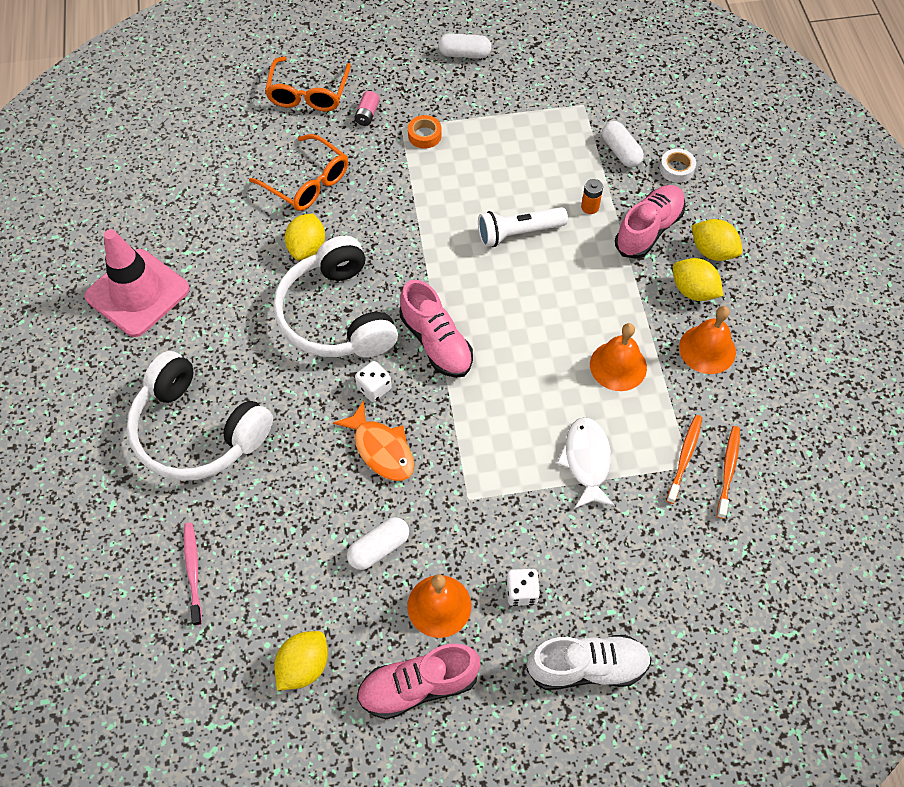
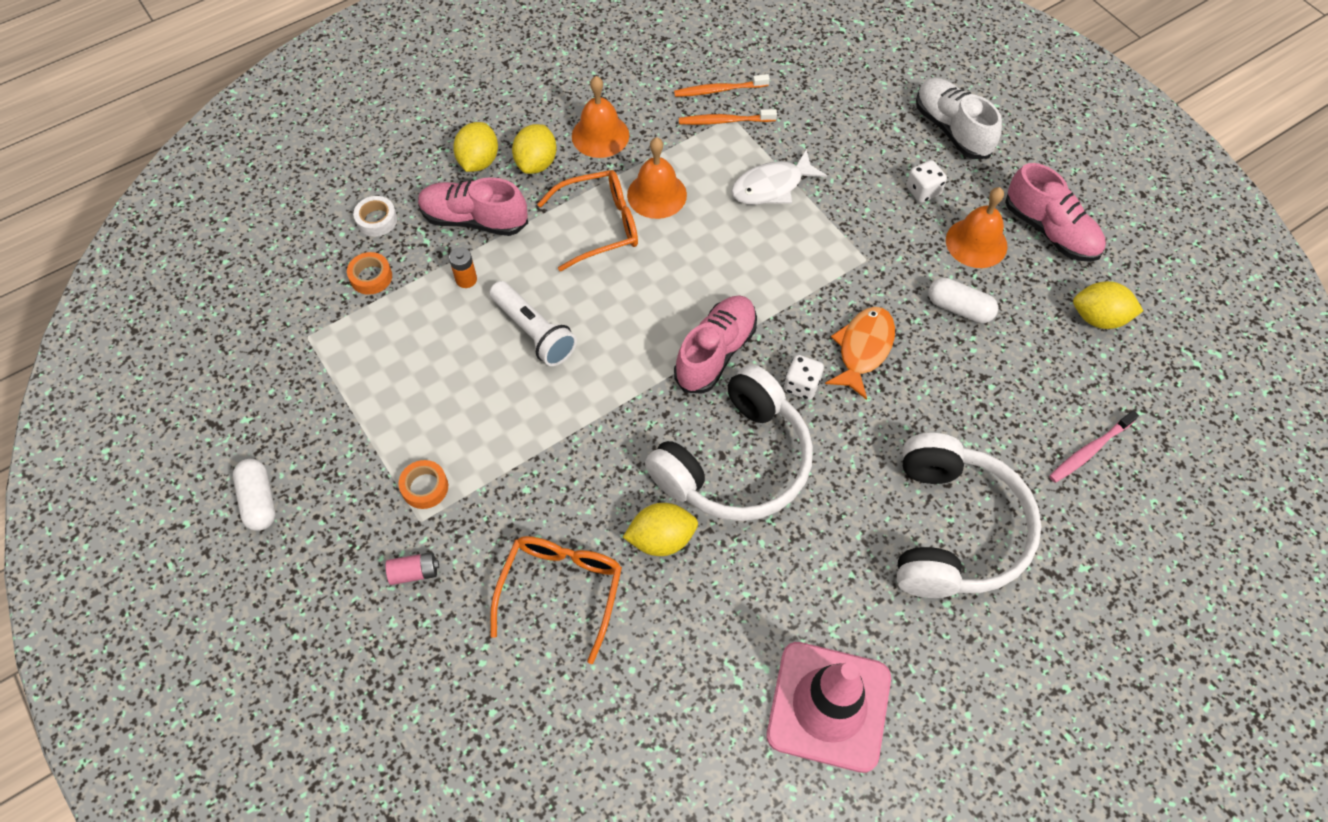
camera: 115 degrees left, 0 degrees up
orange glasses [265,57,351,111] -> orange glasses moved to [537,170,638,271]
white capsule [602,121,644,167] -> orange tape [347,252,392,295]

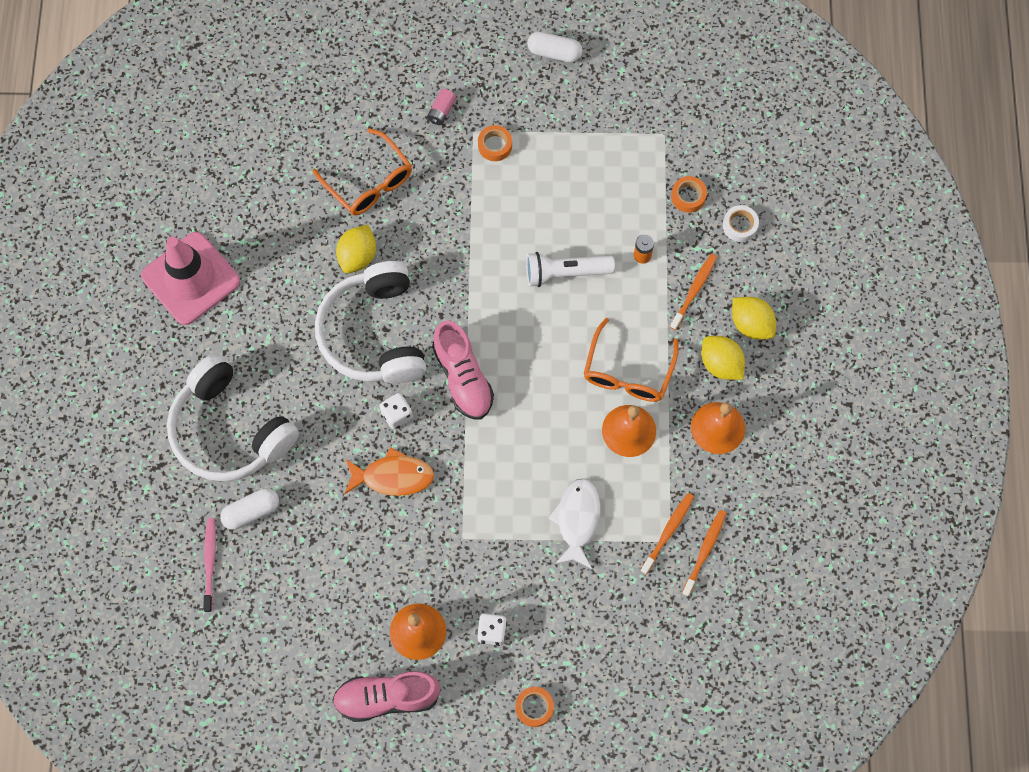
camera: 125 degrees right, 10 degrees up
pink shoe [418,177,528,236] -> orange toothbrush [670,254,717,330]
orange fish [825,307,895,400] -> orange fish turned 60 degrees counterclockwise [344,447,434,496]
white shoe [916,78,1002,159] -> orange tape [516,687,554,727]
white capsule [928,278,998,323] -> white capsule moved to [220,488,279,530]
yellow lemon [1073,281,1143,329] -> none

